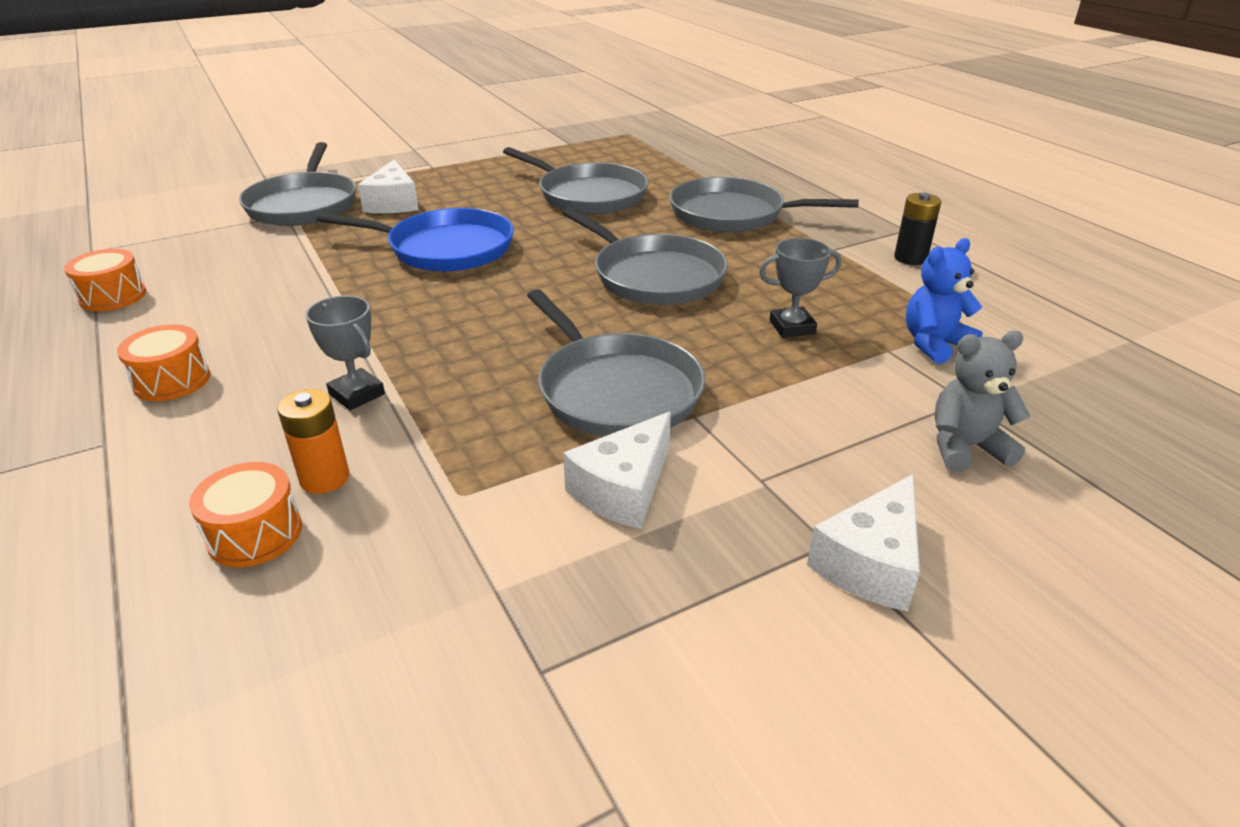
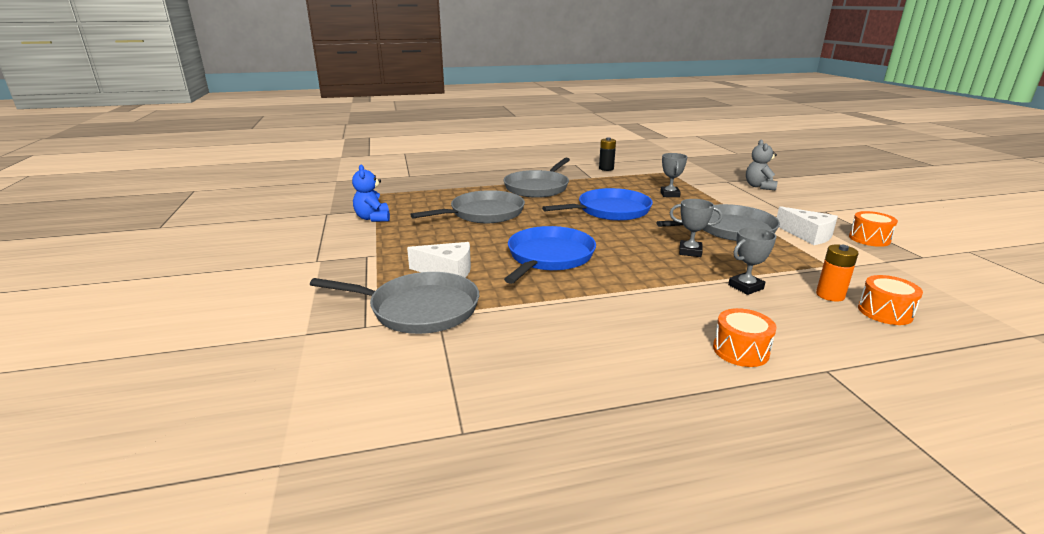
camera: 75 degrees left, 10 degrees down
orange drum [64,249,146,311] -> orange drum moved to [849,211,898,247]
grey pan [562,208,728,305] -> blue pan [542,188,653,221]
white cheese [807,474,920,612] -> none
blue teddy bear [906,238,983,364] -> blue teddy bear moved to [352,165,390,222]
none -> grey trophy [670,199,723,257]

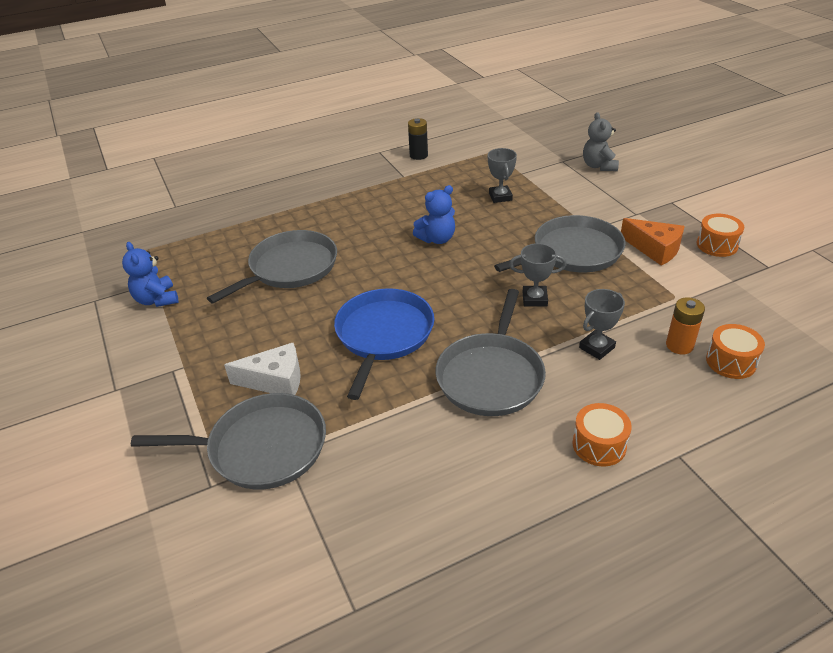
camera: 10 degrees left, 15 degrees up
grey pan [504,158,570,198] -> grey pan moved to [436,289,546,416]
blue pan [542,188,653,221] -> blue teddy bear [413,185,455,244]
white cheese [777,206,838,245] -> orange cheese [621,218,685,266]

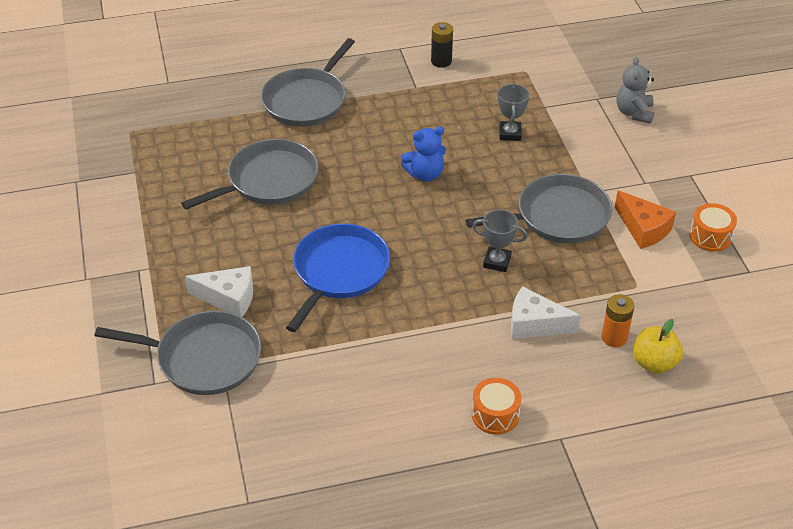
camera: 10 degrees right, 5 degrees up
blue teddy bear [122,242,178,307] -> none
grey pan [436,289,546,416] -> grey pan moved to [261,38,355,127]
grey trophy [579,289,625,360] -> white cheese [511,286,581,339]
orange drum [706,324,765,379] -> yellow apple [633,319,683,374]

